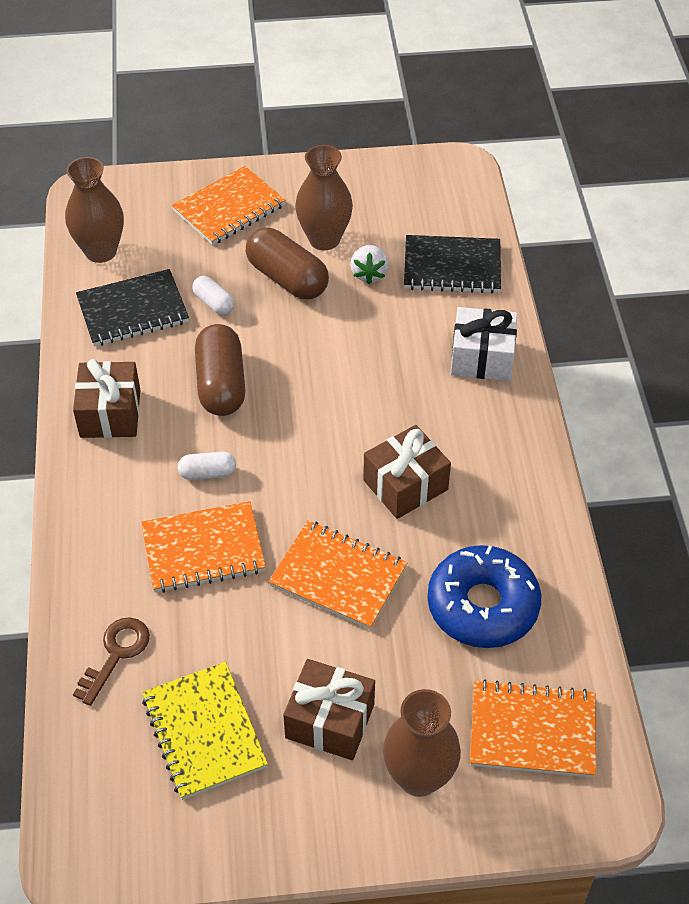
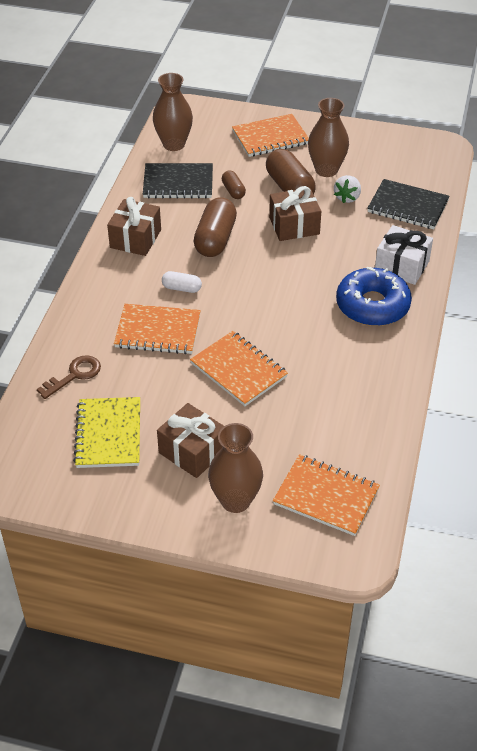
camera: 20 degrees right, 5 degrees down
white capsule [192,276,234,315] -> brown capsule [222,170,246,199]
brown gift [363,425,451,519] -> brown gift moved to [269,186,321,241]
blue donut [428,545,541,648] -> blue donut moved to [336,267,412,326]

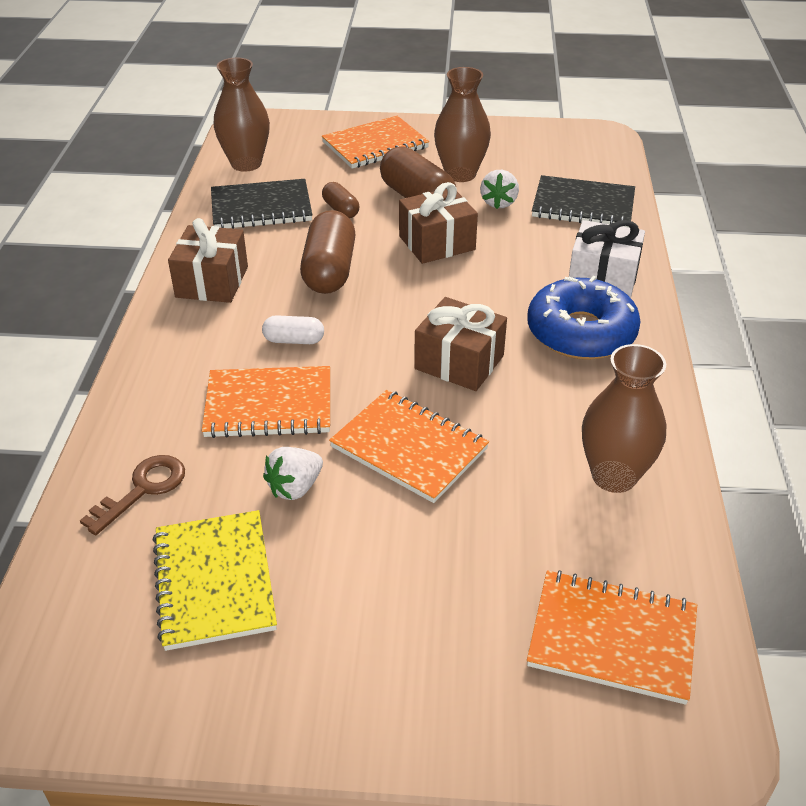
camera: 10 degrees left, 5 degrees down
brown gift [157,403,224,478] -> brown gift moved to [414,297,507,391]
brown vase [208,423,263,513] -> brown vase moved to [582,344,666,493]
none -> white strawberry [263,447,323,500]

